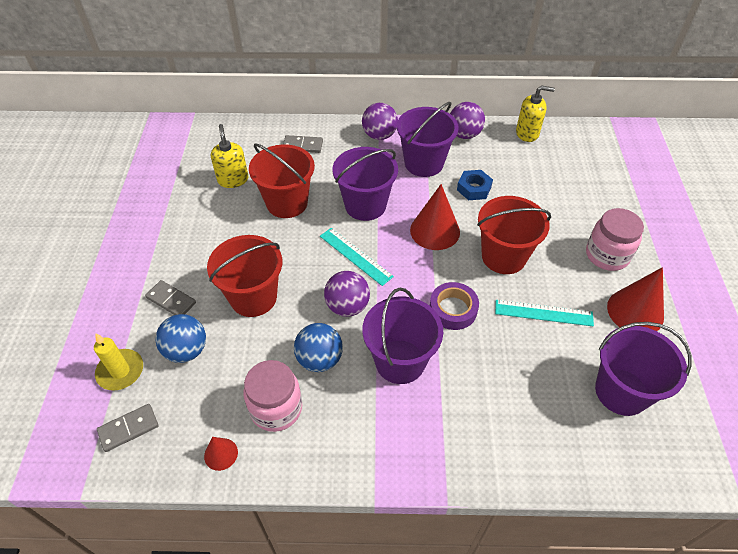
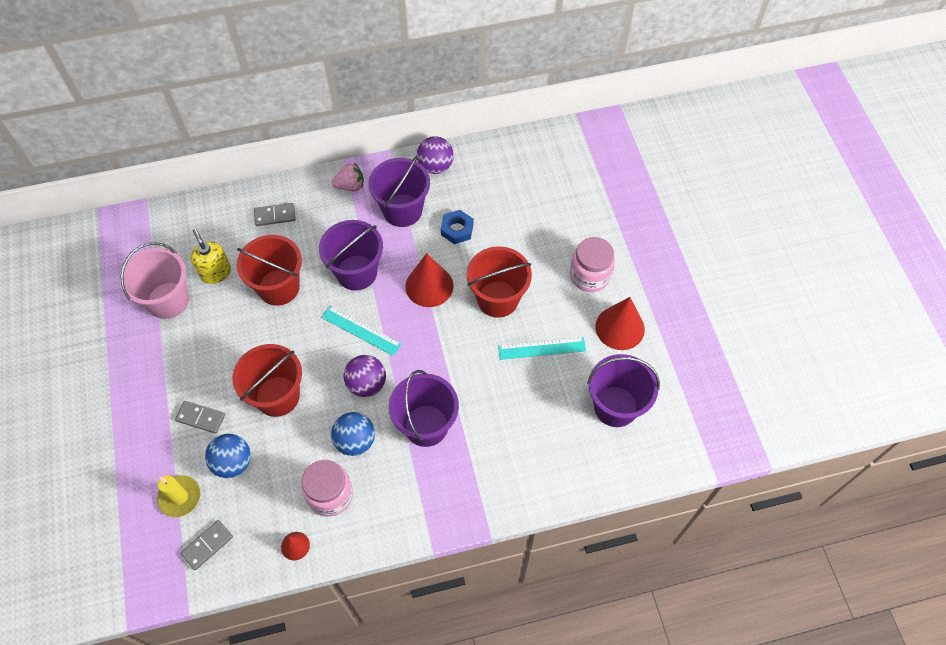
camera: 15 degrees left, 10 degrees up
purple ball [362,103,398,140] -> pink strawberry [332,163,364,191]
purple tape [430,282,479,330] -> none
yellow soap dispenser [516,85,555,142] -> none
none -> pink bucket [120,242,189,319]

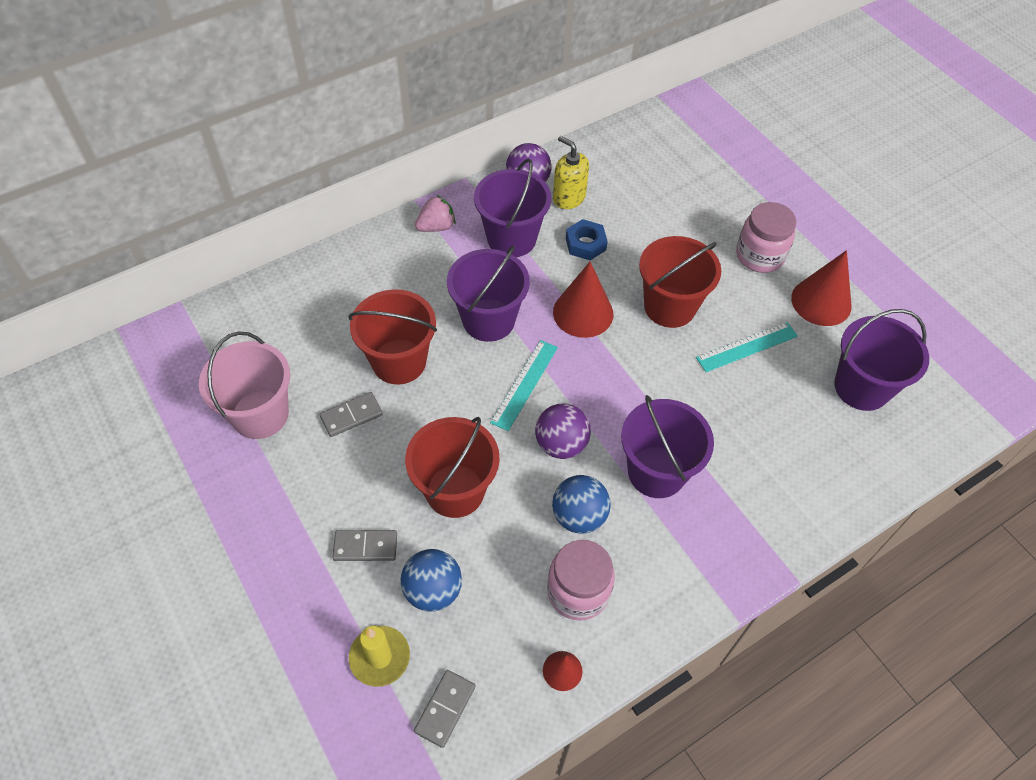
camera: 20 degrees left, 5 degrees down
yellow soap dispenser [191,229,231,284] -> yellow soap dispenser moved to [553,136,589,209]
grey domino [254,203,296,226] -> grey domino moved to [320,392,383,437]
turquoise ruler [321,306,402,356] -> turquoise ruler turned 75 degrees counterclockwise [490,340,558,431]

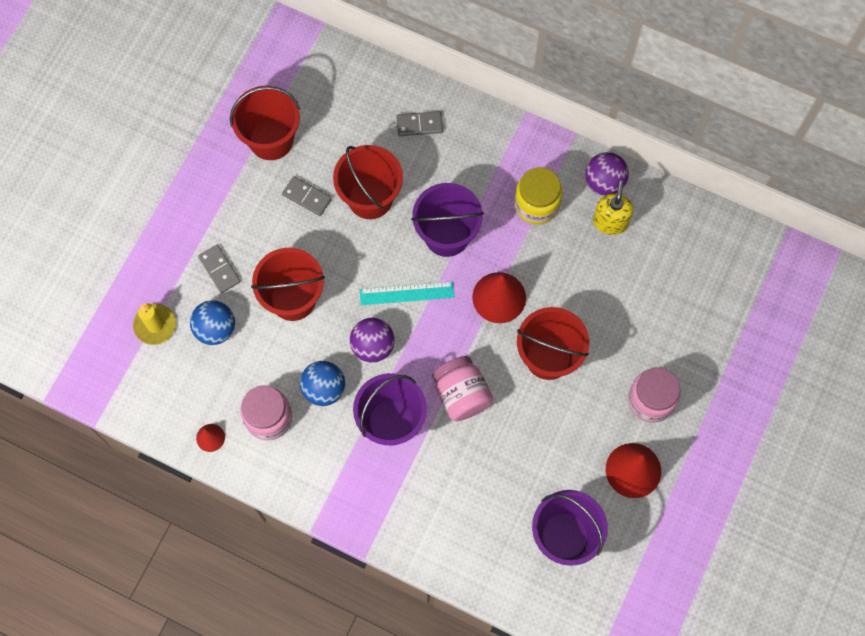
camera: 60 degrees right, 15 degrees up
pink bucket [199,331,290,439] -> red bucket [230,86,300,160]
grey domino [414,670,476,748] -> grey domino moved to [397,111,443,136]
pink strawberry [415,195,455,232] -> none
purple bucket [474,159,551,257] -> yellow jar [514,167,562,224]
blue nut [566,219,608,260] -> none
turquoise ruler [696,322,798,372] -> none
none -> pink jar [432,356,493,421]

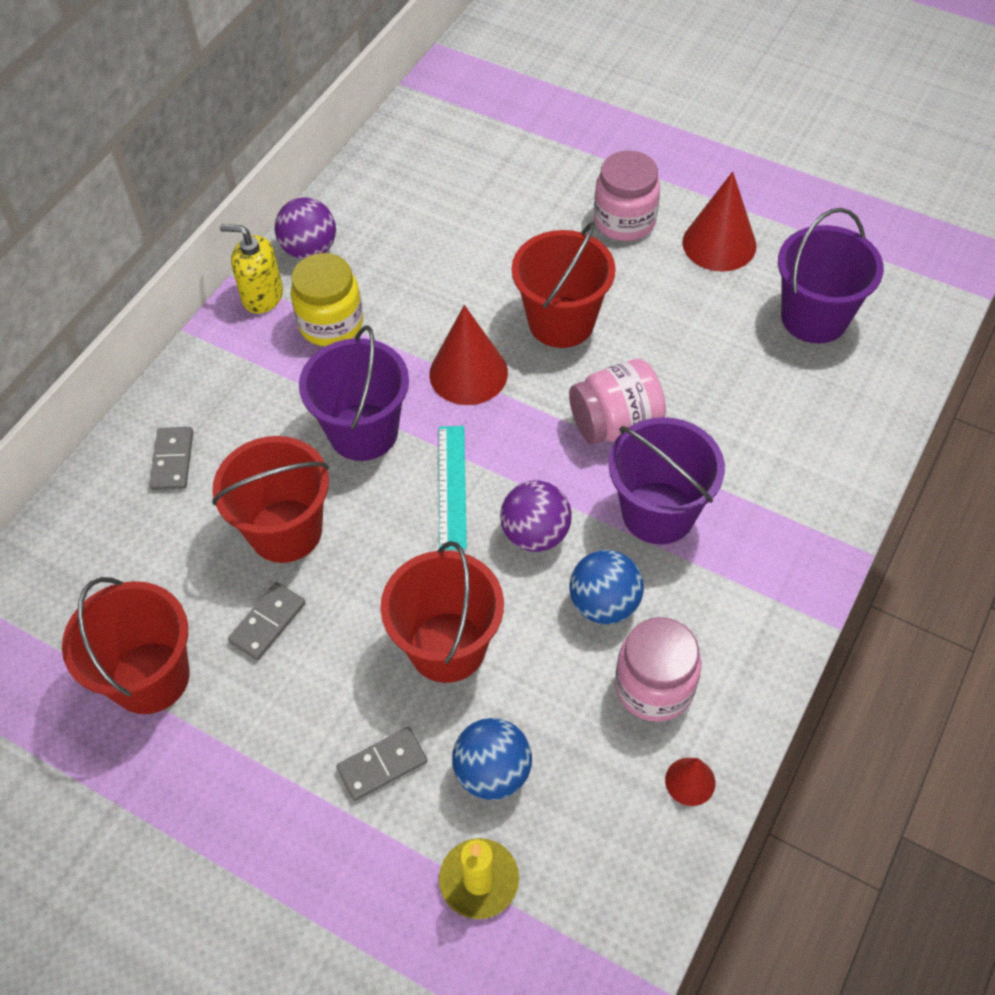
camera: 85 degrees left, 15 degrees down
yellow soap dispenser [593,181,633,235] -> yellow soap dispenser moved to [220,224,283,314]

